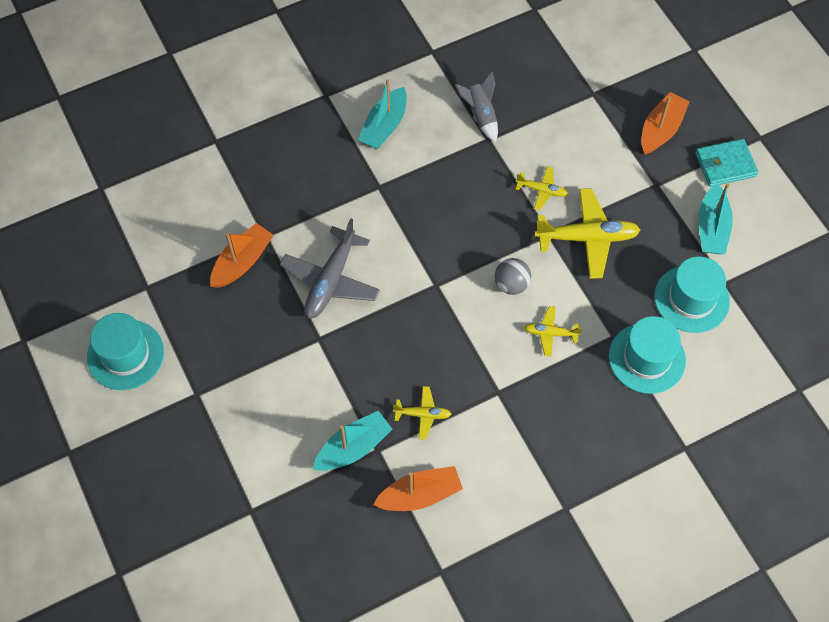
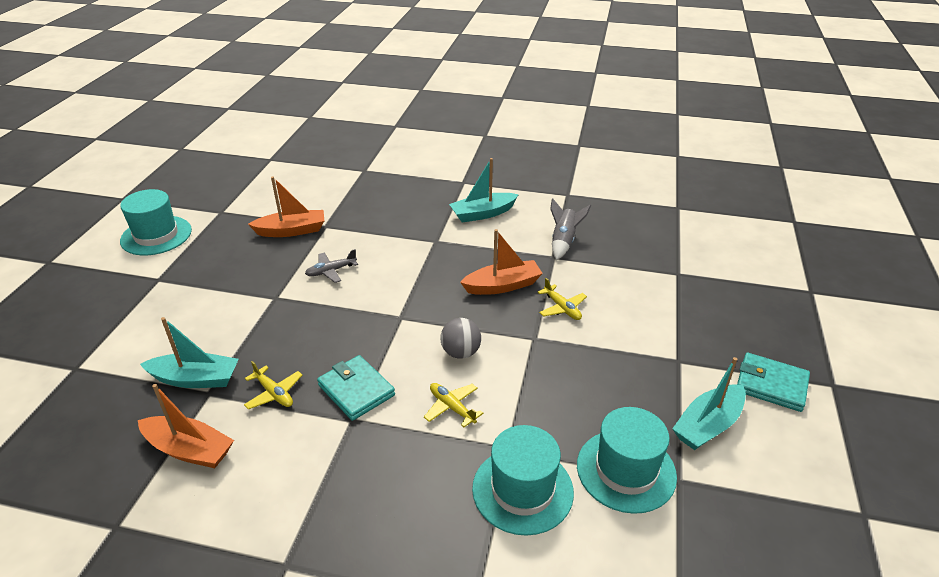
camera: 40 degrees right, 25 degrees down
grey plane [280,218,380,319] -> grey plane [305,249,358,283], size x0.52
yellow plane [534,188,640,279] -> none
orange boat [641,92,690,155] -> orange boat moved to [460,229,543,295]
none -> turquoise wallet [317,355,395,421]

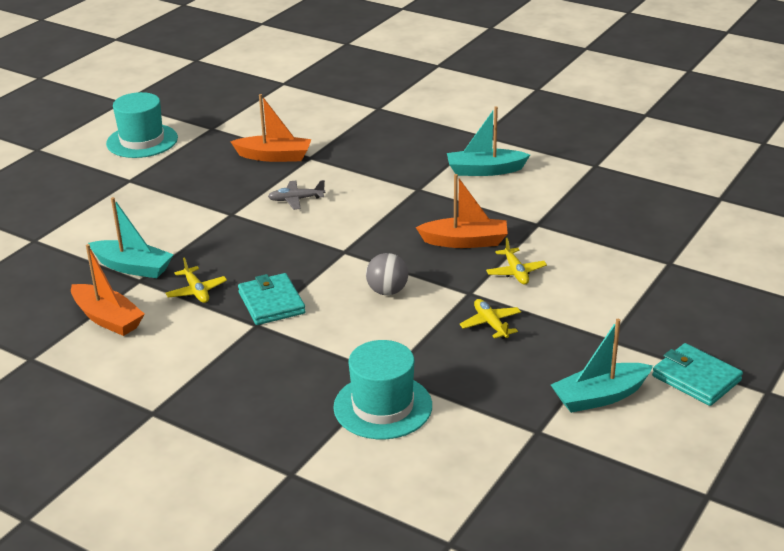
camera: 20 degrees right, 5 degrees down
yellow plane [424,383,484,427] -> yellow plane moved to [459,299,521,339]
grey rocket [550,198,591,260] -> none
turquoise hat [577,407,677,514] -> none

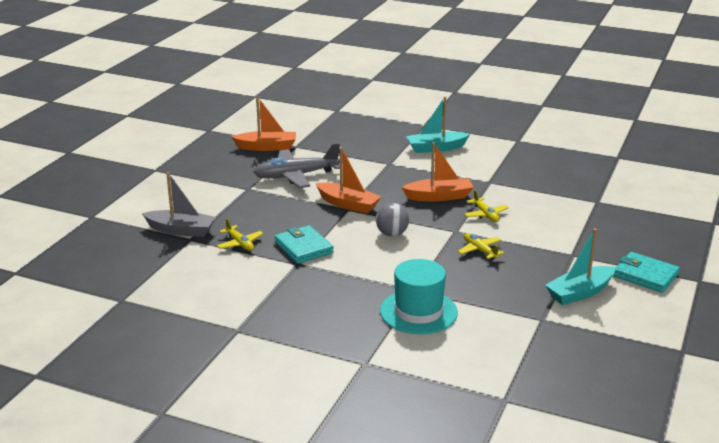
camera: 10 degrees left, 5 degrees down
orange boat [71,244,145,336] -> orange boat moved to [316,147,382,214]
turquoise boat [88,197,174,278] -> grey boat [142,172,216,237]
turquoise hat [106,92,178,158] -> none
grey plane [268,180,325,210] -> grey plane [253,143,340,188], size x1.93

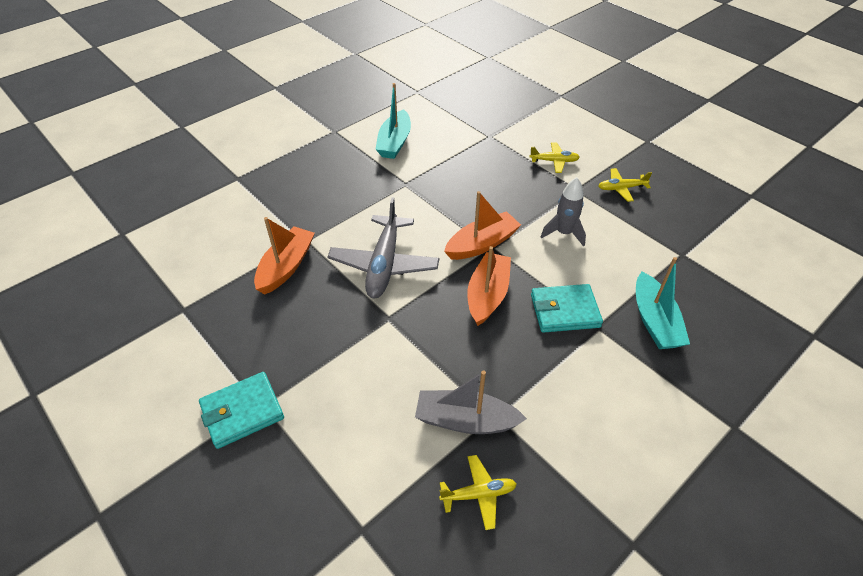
camera: 65 degrees left, 20 degrees up
grey boat [142,172,216,237] -> grey boat turned 120 degrees counterclockwise [415,371,527,434]
yellow plane [217,218,264,251] -> yellow plane moved to [439,455,517,530]
grey ball [376,203,409,236] -> grey rocket [541,177,586,247]
turquoise hat [380,259,458,334] -> none
orange boat [401,142,474,201] -> orange boat moved to [467,246,511,326]
turquoise boat [545,229,615,305] -> turquoise boat moved to [636,257,690,349]
turquoise wallet [613,252,680,293] -> turquoise wallet moved to [199,372,284,449]

